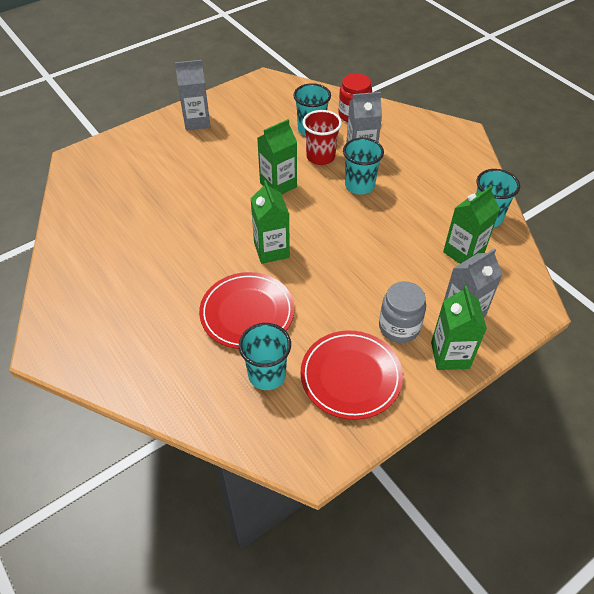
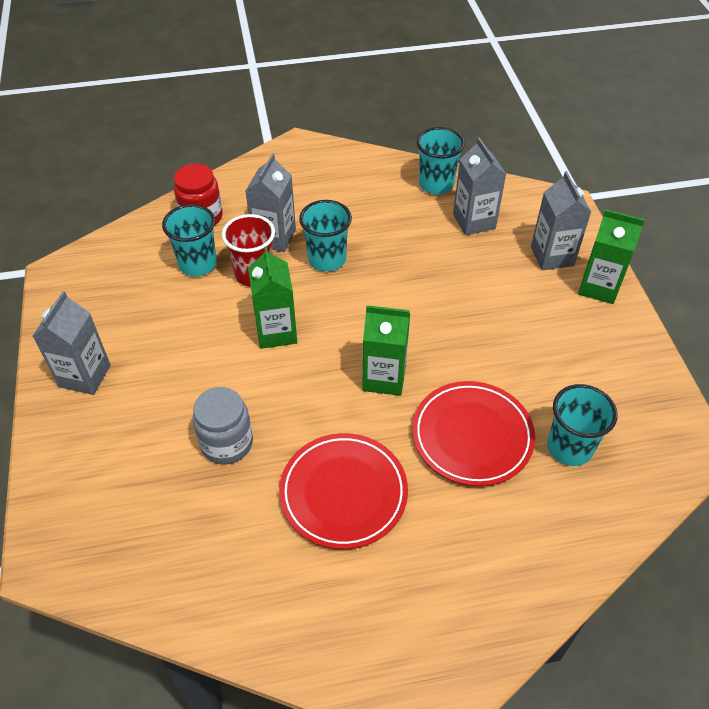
camera: 65 degrees left, 0 degrees up
red plate [301,330,403,420] -> red plate moved to [279,433,408,549]
grey jar [379,281,426,343] -> grey jar moved to [192,387,253,464]
green carton [443,186,500,264] -> grey carton [453,137,506,236]

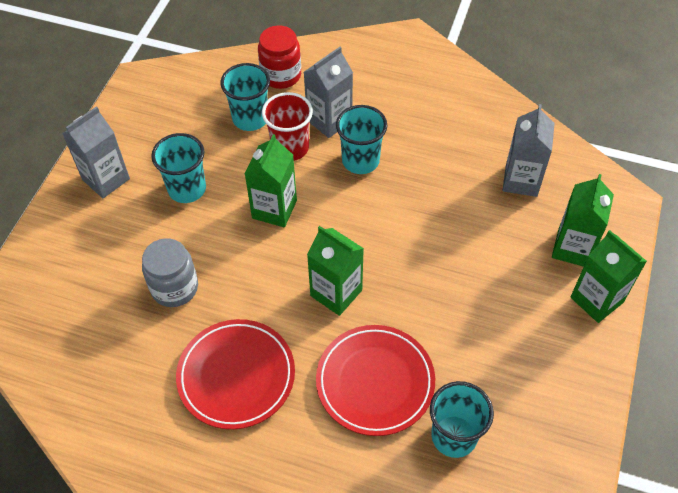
camera: 30 degrees right, 5 degrees up
turquoise cup [417,127,465,195] -> turquoise cup moved to [151,133,206,203]
grey carton [531,171,591,270] -> green carton [552,174,614,267]

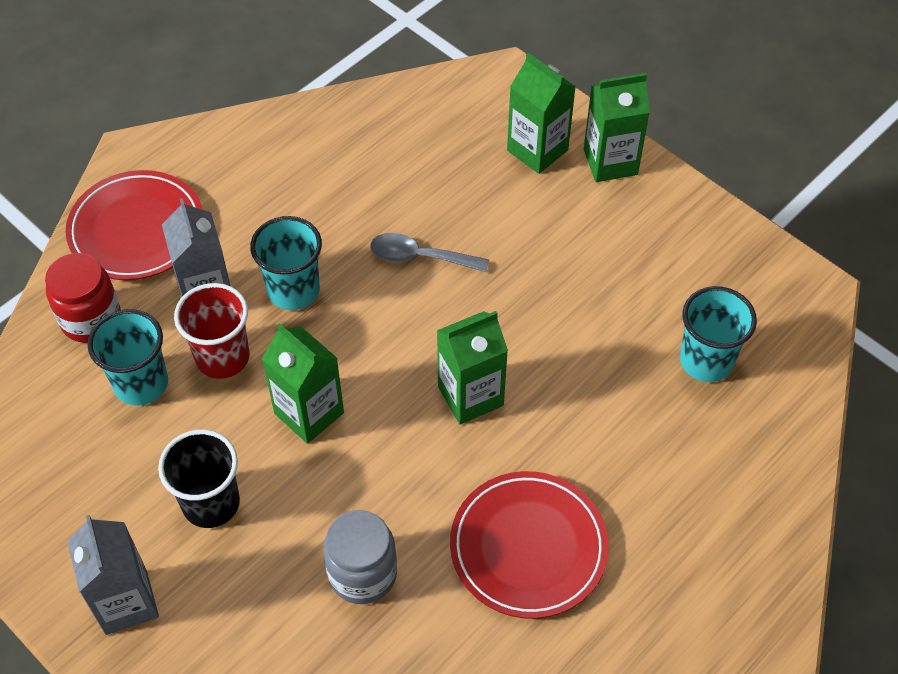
camera: 65 degrees left, 0 degrees up
turquoise cup [151,133,206,203] -> black cup [158,429,240,528]
red plate [316,325,435,436] -> red plate moved to [66,170,203,280]
grey carton [503,104,555,197] -> none
none -> grey spoon [370,233,489,272]

